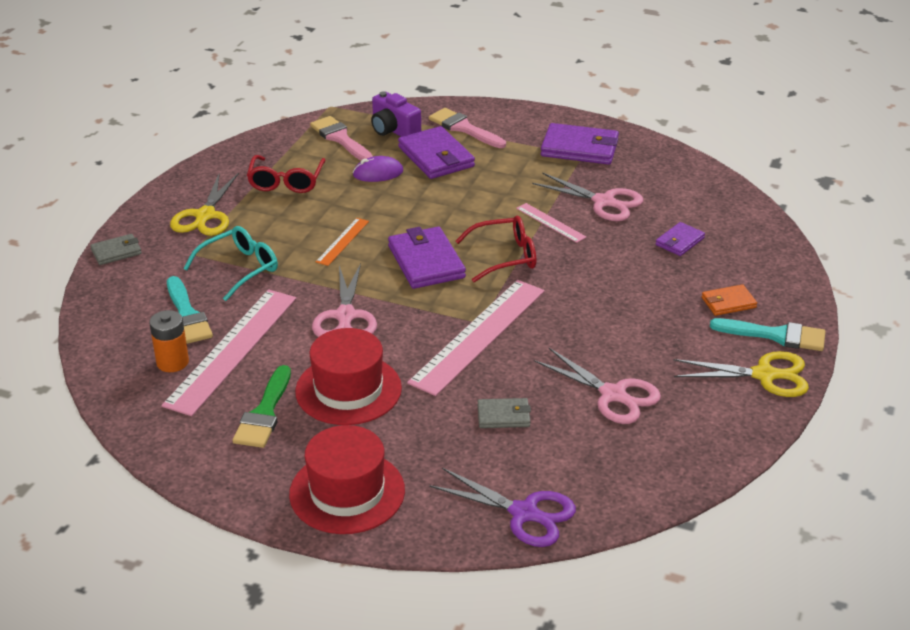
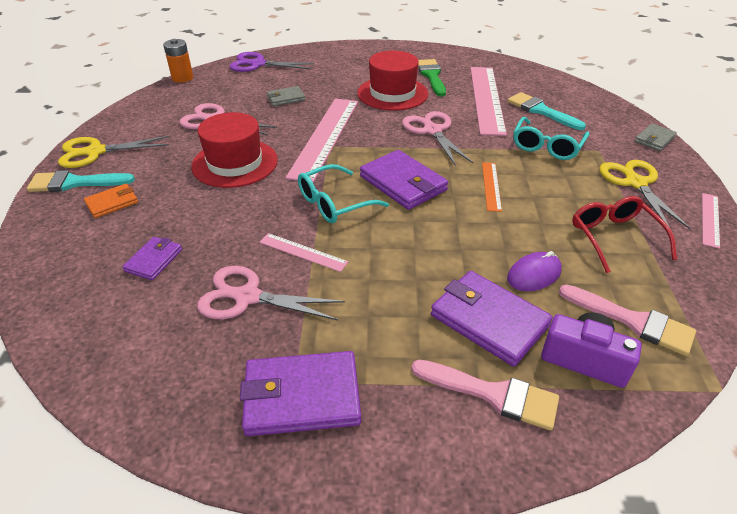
camera: 160 degrees right, 5 degrees up
orange battery [149,310,189,372] -> orange battery moved to [163,39,193,83]
red hat [289,425,405,534] -> red hat moved to [191,112,278,188]
red glasses [456,216,536,282] -> turquoise glasses [298,164,389,223]
none -> pink ruler [702,193,720,249]

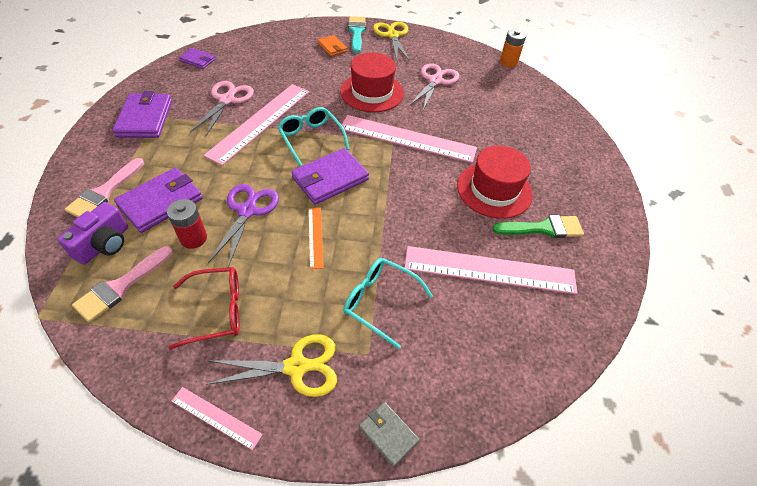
camera: 90 degrees right, 10 degrees up
purple wallet [122,237,182,280] -> purple wallet moved to [179,48,216,69]
purple scissors [229,52,314,72] -> purple scissors moved to [208,184,279,267]
pink ruler [259,233,348,272] -> pink ruler [204,84,309,166], size x2.14
grey wallet [267,86,306,106] -> none
pink scissors [402,111,473,166] -> none
orange ruler [482,162,502,212] -> orange ruler turned 75 degrees clockwise [308,207,324,269]
purple mouse [507,251,562,291] -> red battery [167,199,207,249]
turquoise brush [508,92,586,130] -> none

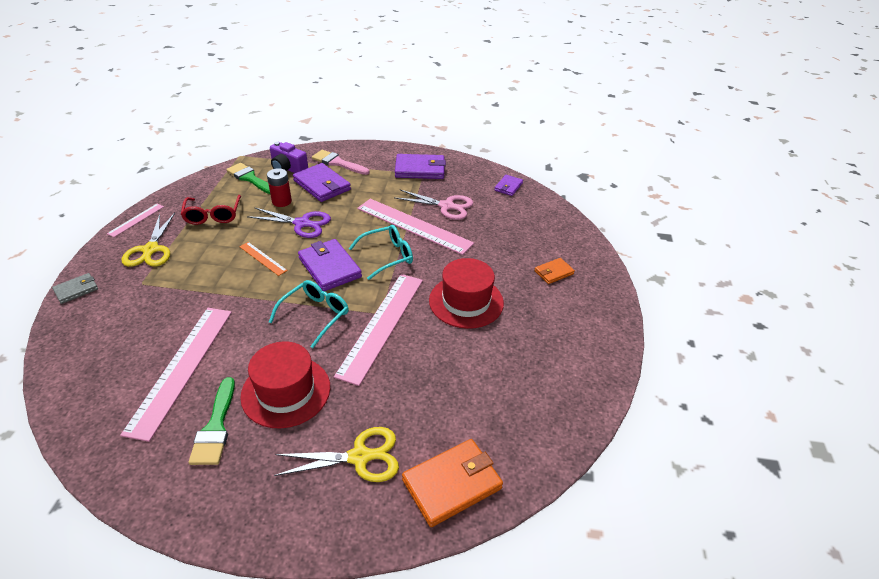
camera: 95 degrees right, 10 degrees down
pink brush [72,246,173,323] -> green brush [226,163,270,194]
orange ruler [308,207,324,269] -> orange ruler turned 45 degrees clockwise [240,242,288,276]
turquoise glasses [343,258,433,349] -> turquoise glasses moved to [269,280,349,348]
turquoise brush [348,16,366,53] -> none
yellow scissors [373,22,410,61] -> yellow scissors moved to [274,427,399,482]
pink scissors [409,63,459,110] -> none
orange battery [500,29,526,67] -> none
none -> orange wallet [402,439,503,527]

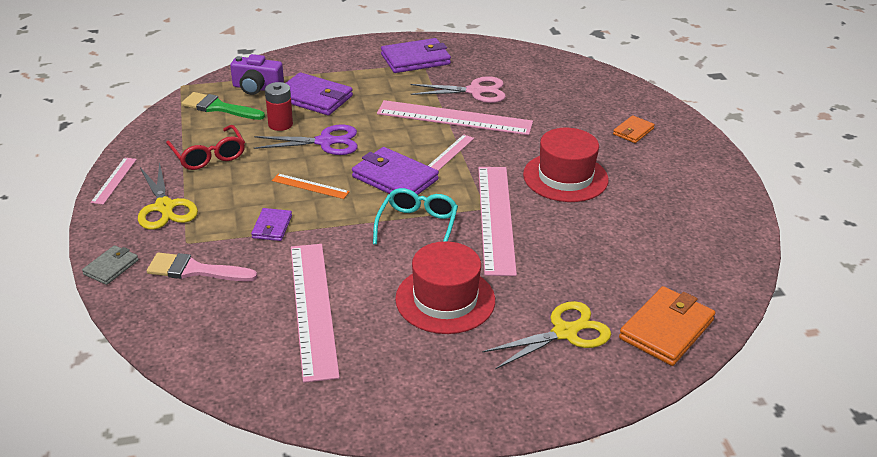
camera: 20 degrees left, 5 degrees down
green brush [189,377,235,465] -> none
pink brush [312,150,370,175] -> pink brush moved to [147,252,257,282]
turquoise glasses [349,225,413,280] -> pink ruler [428,134,474,171]
purple wallet [494,175,523,196] -> purple wallet moved to [251,208,292,241]

